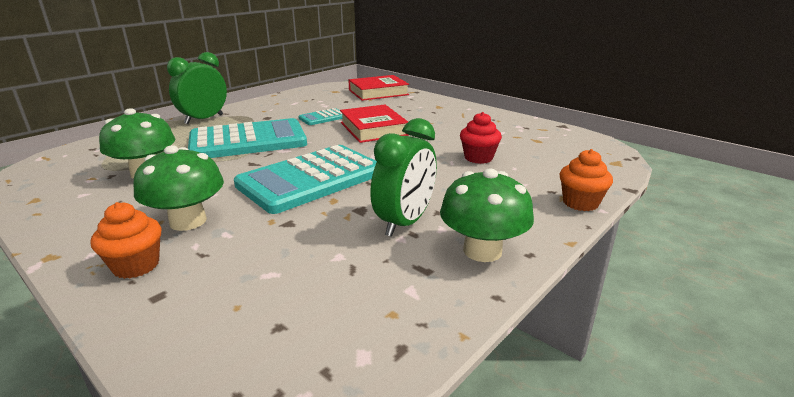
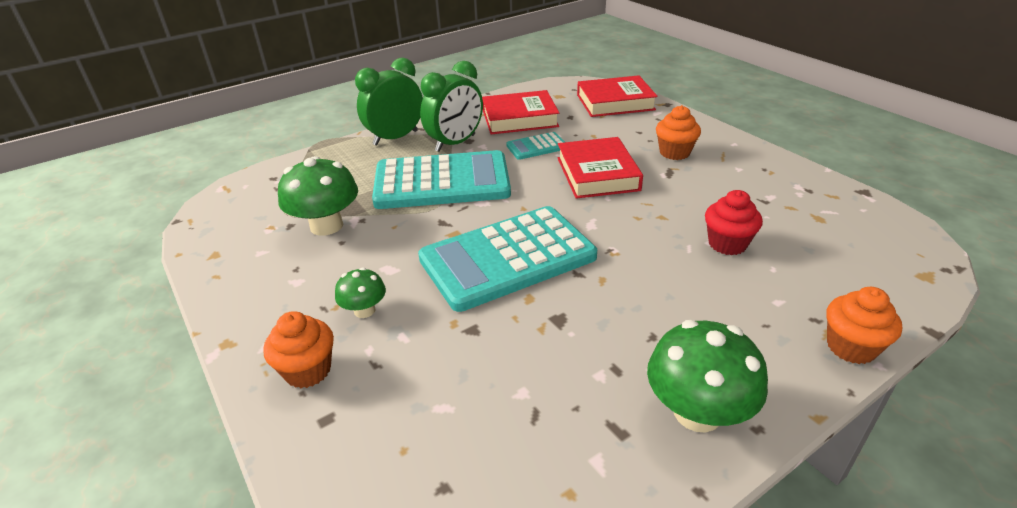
camera: 15 degrees right, 10 degrees up
green mushroom [133,145,224,231] -> green mushroom [335,267,386,318], size x0.55
green clock [370,118,437,237] -> green clock moved to [420,61,483,152]
none -> red book [482,90,559,134]
none -> orange cupcake [656,105,701,160]

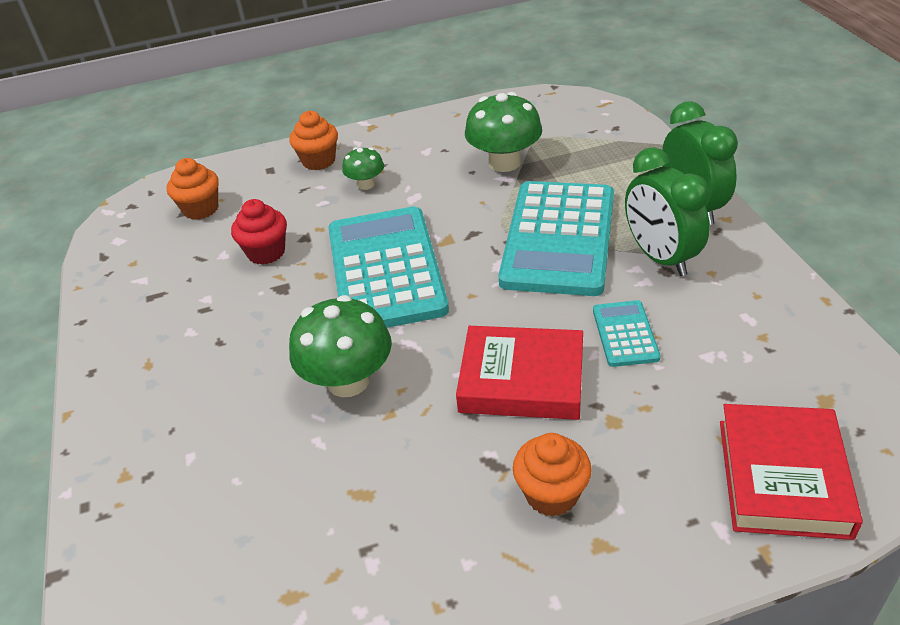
camera: 110 degrees right, 5 degrees up
red book [482,90,559,134] -> none
green mushroom [647,320,768,433] -> green mushroom moved to [289,295,392,397]
red cupcake [705,190,763,255] -> red cupcake moved to [231,199,287,265]
orange cupcake [827,287,902,364] -> orange cupcake moved to [167,158,219,220]

